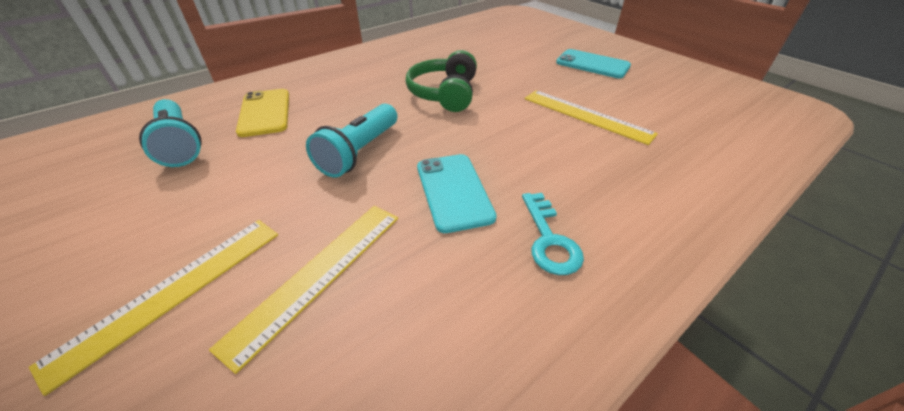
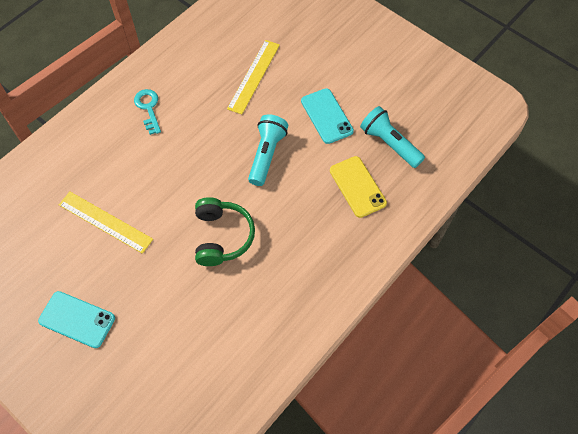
camera: 170 degrees right, 20 degrees up
yellow ruler [29,220,278,396] -> none
turquoise phone [417,154,497,233] -> turquoise phone moved to [301,88,354,144]

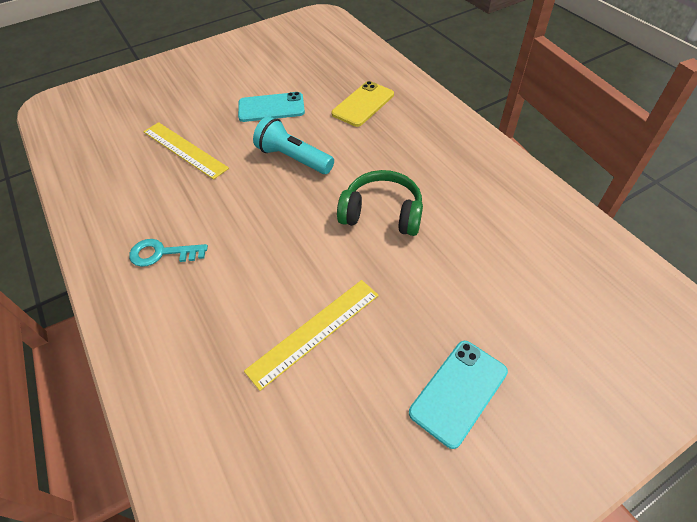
camera: 70 degrees left, 10 degrees down
yellow phone [330,156,387,218] -> yellow phone turned 45 degrees counterclockwise [331,81,394,127]
turquoise flashlight [360,106,425,168] -> none

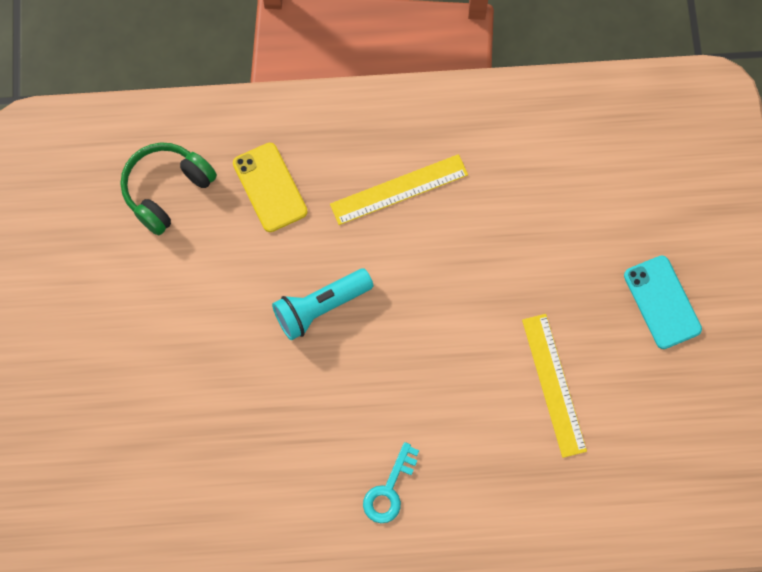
camera: 65 degrees left, 20 degrees up
yellow ruler [143,122,229,180] -> yellow ruler moved to [330,154,468,225]
turquoise phone [238,92,305,122] -> none
green headphones [337,170,423,236] -> green headphones moved to [120,142,217,236]

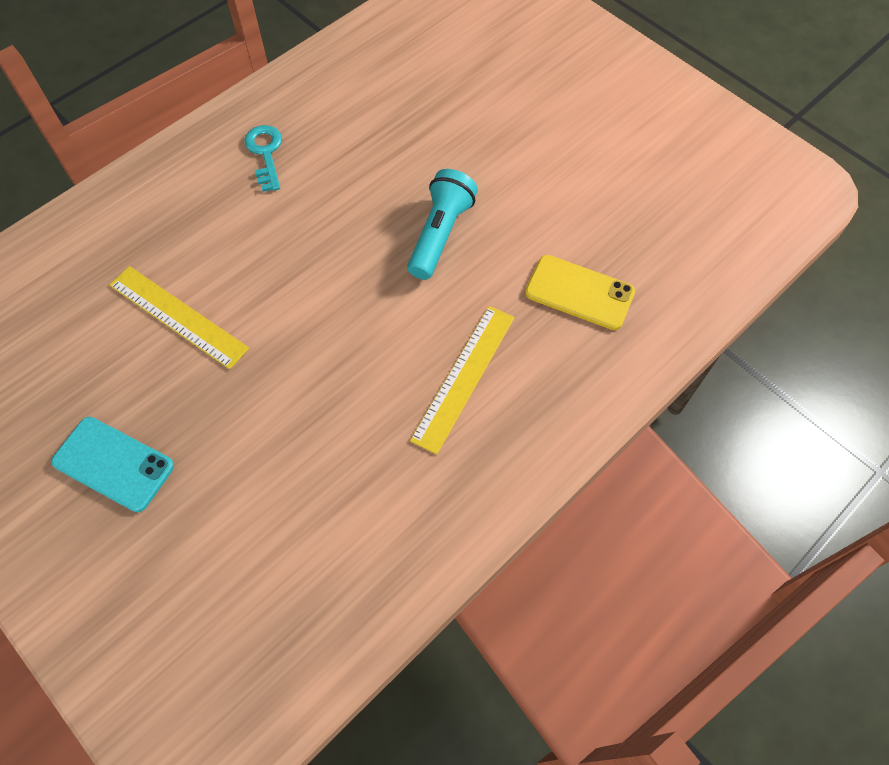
camera: 140 degrees right, 10 degrees down
green headphones [120,142,217,236] -> none

